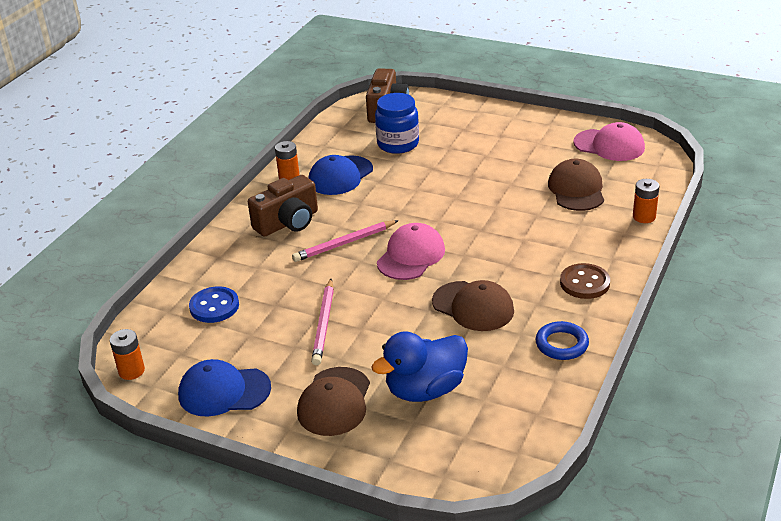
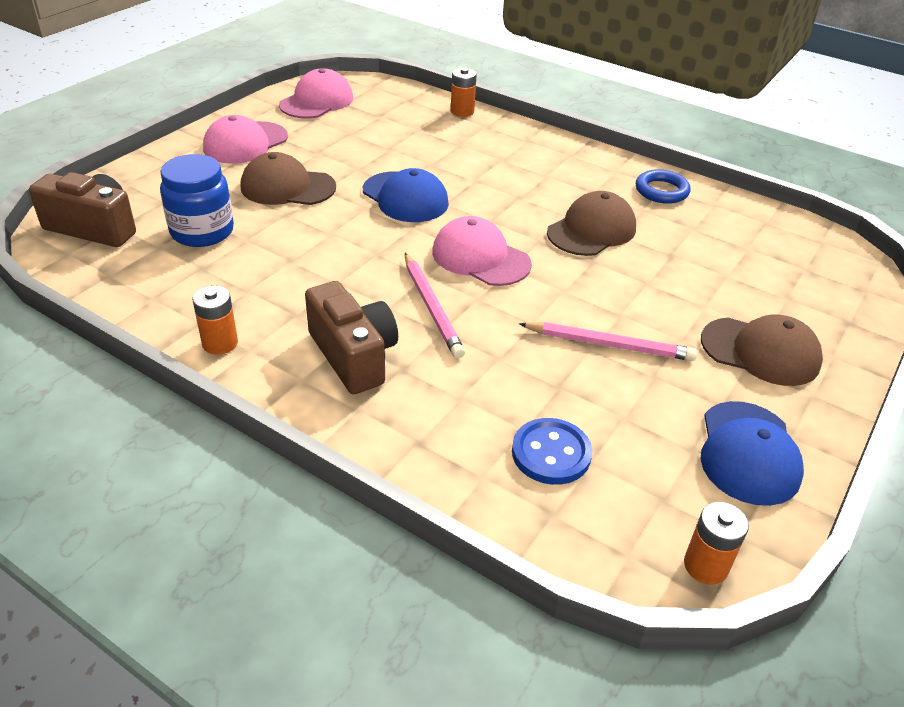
camera: 85 degrees left, 5 degrees up
blue cap [309,155,373,195] -> blue cap moved to [363,168,449,222]
blue duck [372,331,468,402] -> none
brown cap [548,159,604,211] -> brown cap moved to [241,152,336,205]
brown button [560,263,610,299] -> none
none -> pink cap [203,115,288,164]

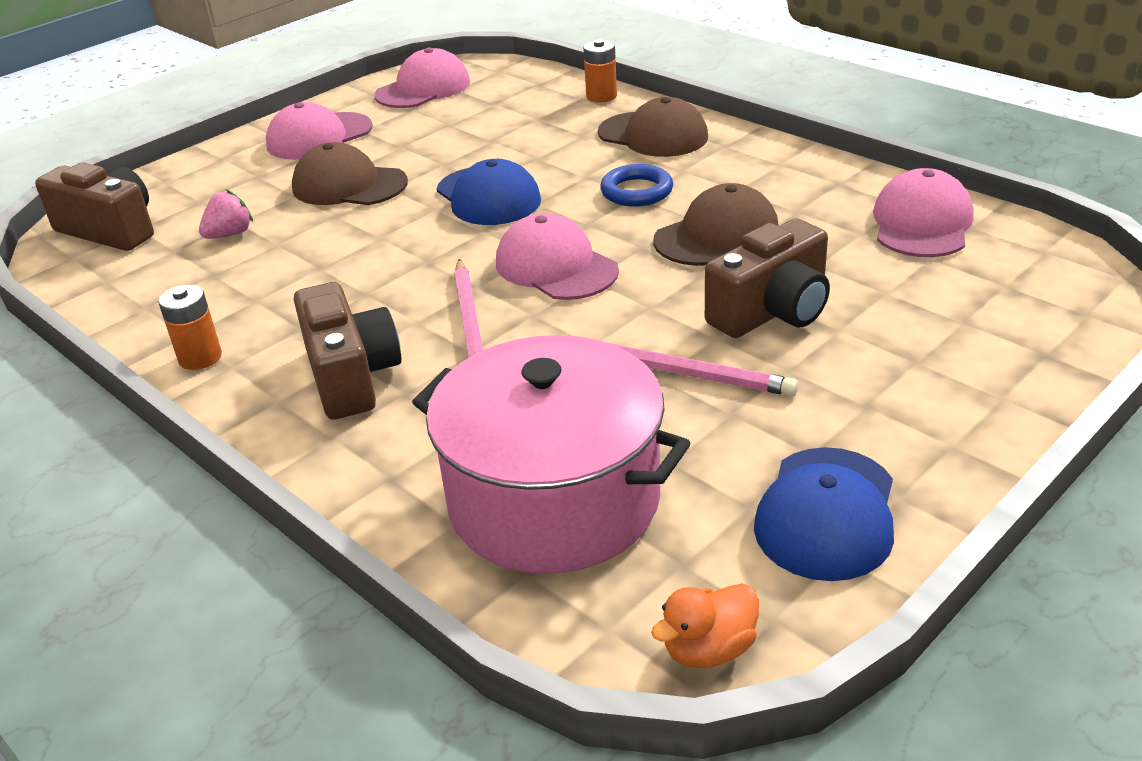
camera: 15 degrees right, 5 degrees down
blue jar [160,154,234,247] -> pink strawberry [199,189,253,239]
blue button [512,418,592,485] -> pink pot [412,335,690,574]
blue ring [636,169,690,204] -> blue ring moved to [600,164,673,207]
orange battery [684,502,749,585] -> orange duck [651,583,759,668]
brown cap [701,314,823,386] -> brown cap moved to [598,97,708,157]
none -> brown camera [705,218,830,338]
none -> pink cap [873,168,974,257]

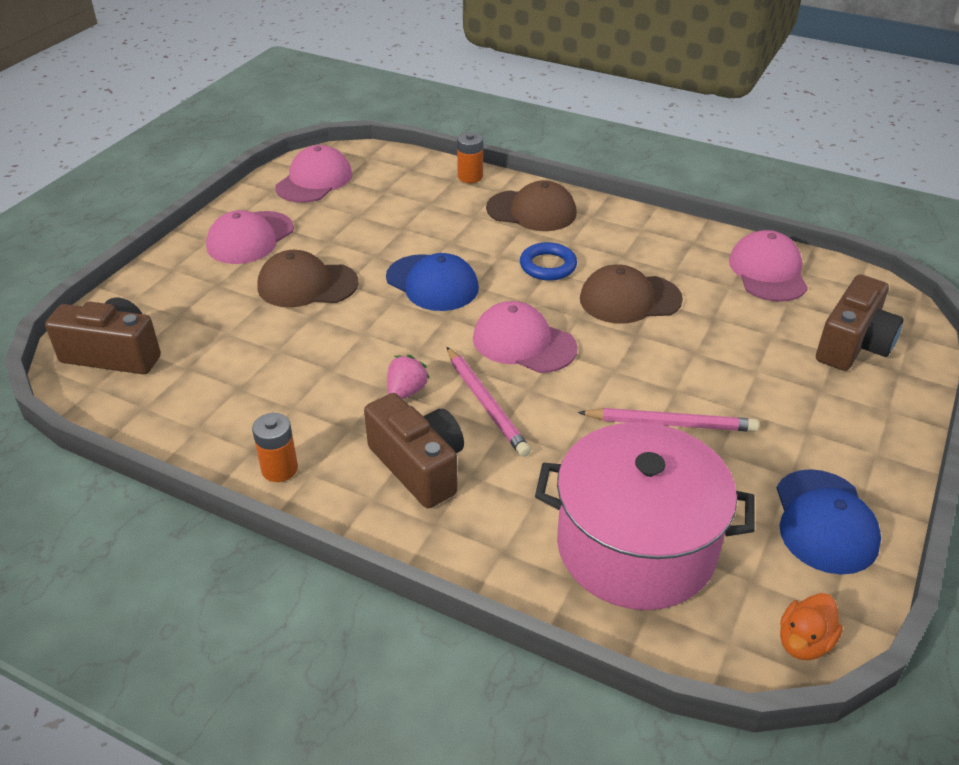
camera: 20 degrees left, 5 degrees up
pink strawberry [199,189,253,239] -> pink strawberry moved to [387,355,430,399]
brown cap [654,183,779,266] -> brown cap turned 135 degrees counterclockwise [580,264,683,324]
brown camera [705,218,830,338] -> brown camera moved to [816,274,904,371]

